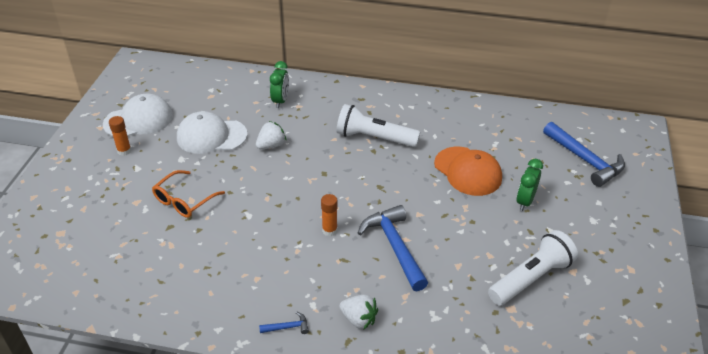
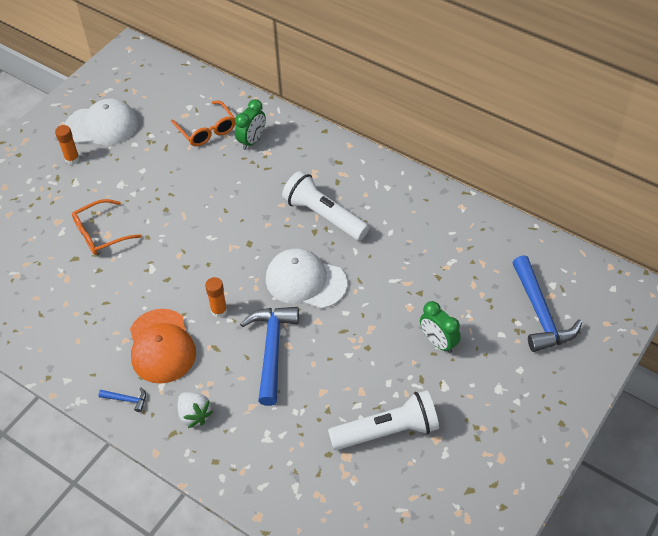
camera: 25 degrees right, 10 degrees up
white cap [177,111,247,154] -> white cap moved to [266,249,347,309]
white strawberry [256,121,286,149] -> none
orange cap [434,147,502,196] -> orange cap moved to [130,309,196,384]
green clock [516,159,543,211] -> green clock turned 90 degrees counterclockwise [420,301,461,353]
none -> orange glasses [171,100,235,146]

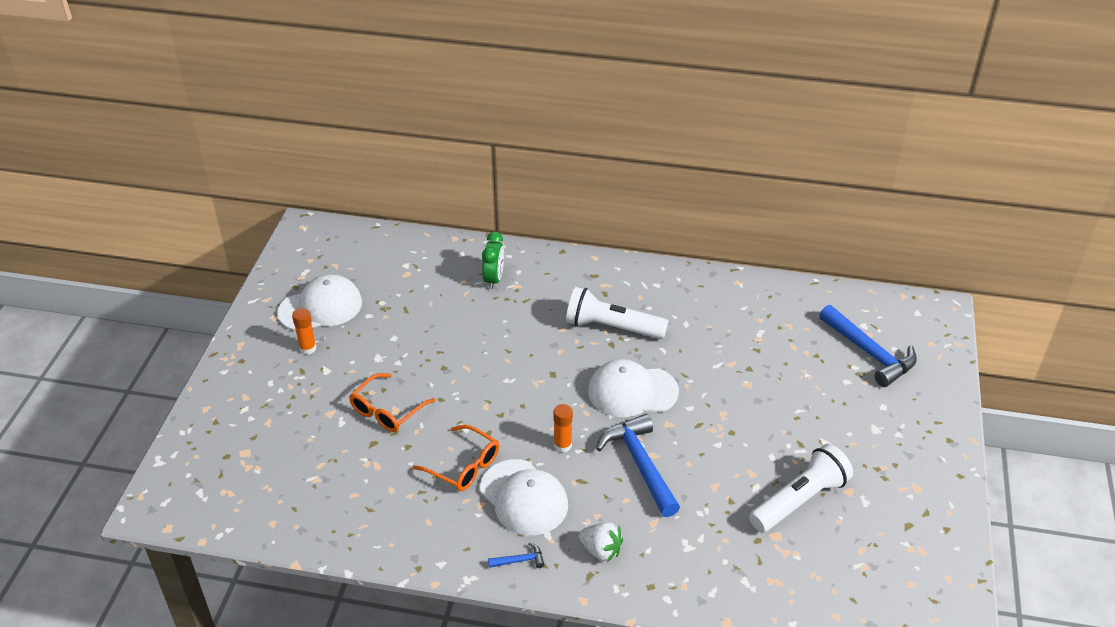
camera: 25 degrees left, 10 degrees down
orange cap [130,309,196,384] -> white cap [480,459,568,535]
orange glasses [171,100,235,146] -> orange glasses moved to [413,425,499,491]
green clock [420,301,461,353] -> none

